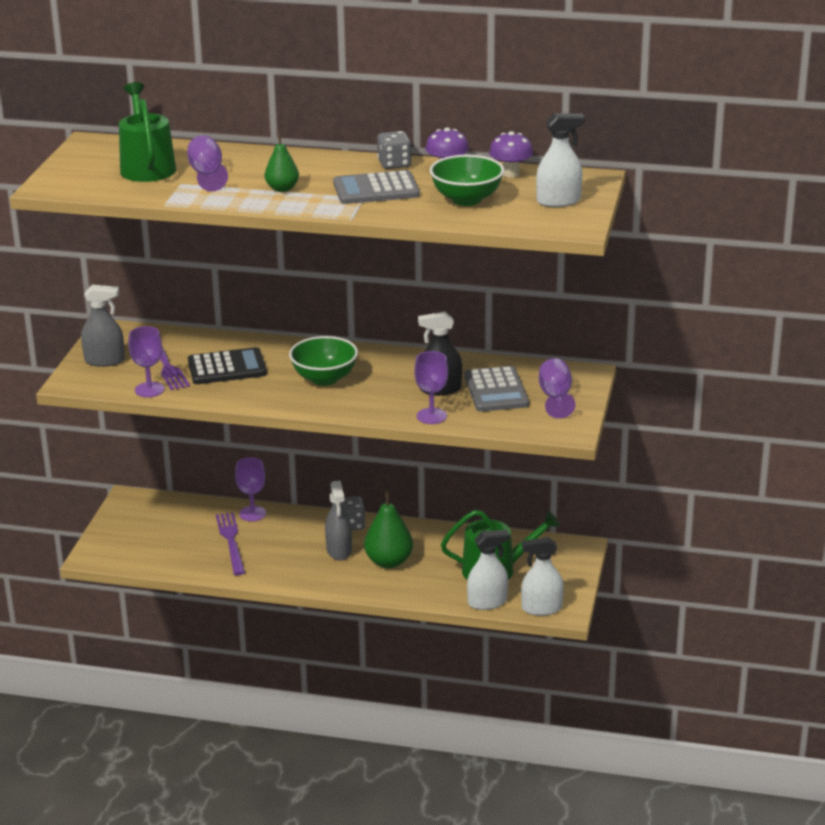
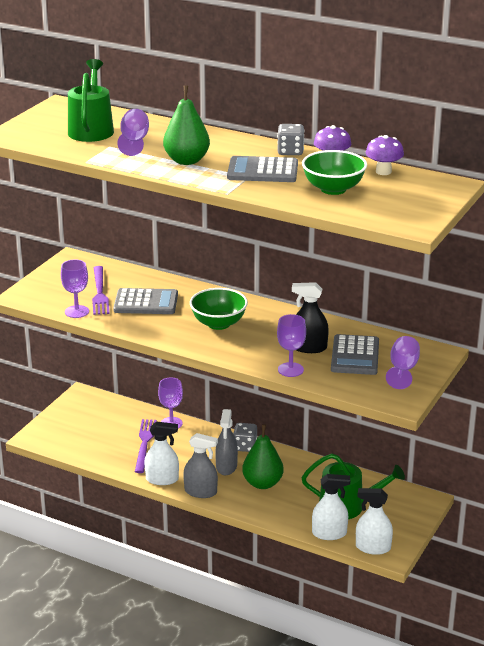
camera: 15 degrees right, 0 degrees up
grey spray bottle [81,285,125,367] -> grey spray bottle moved to [183,433,218,498]
black calculator [188,347,267,384] -> grey calculator [113,288,178,314]
green pear [265,134,299,192] -> green pear [163,85,210,165], size x1.60
white spray bottle [536,113,585,207] -> white spray bottle moved to [144,421,179,485]

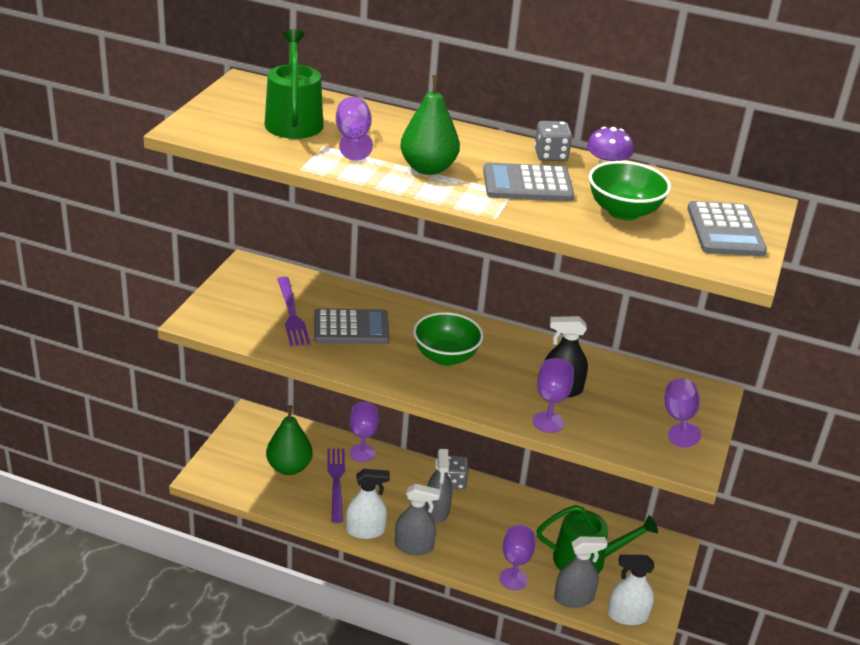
camera: 10 degrees left, 5 degrees up
purple goblet [61,259,89,318] -> purple goblet moved to [499,525,535,590]
green pear [242,424,284,489] -> green pear moved to [266,405,313,475]
white spray bottle [312,474,350,540] -> grey spray bottle [554,536,608,608]
grey calculator [331,334,379,375] -> grey calculator moved to [687,201,767,256]
purple mushroom [366,135,404,175] -> none

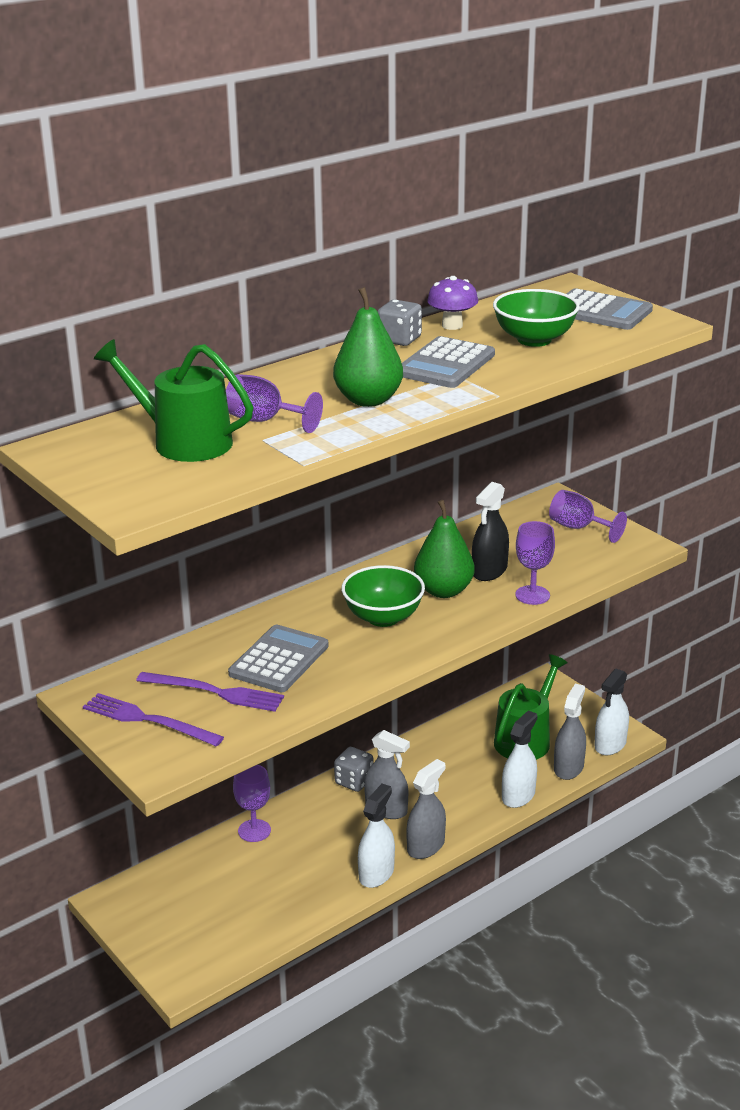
camera: 55 degrees left, 5 degrees down
green pear [266,405,313,475] -> green pear moved to [414,500,475,598]
purple fork [327,449,345,523] -> purple fork moved to [83,693,224,746]
purple goblet [499,525,535,590] -> white spray bottle [502,710,537,808]

